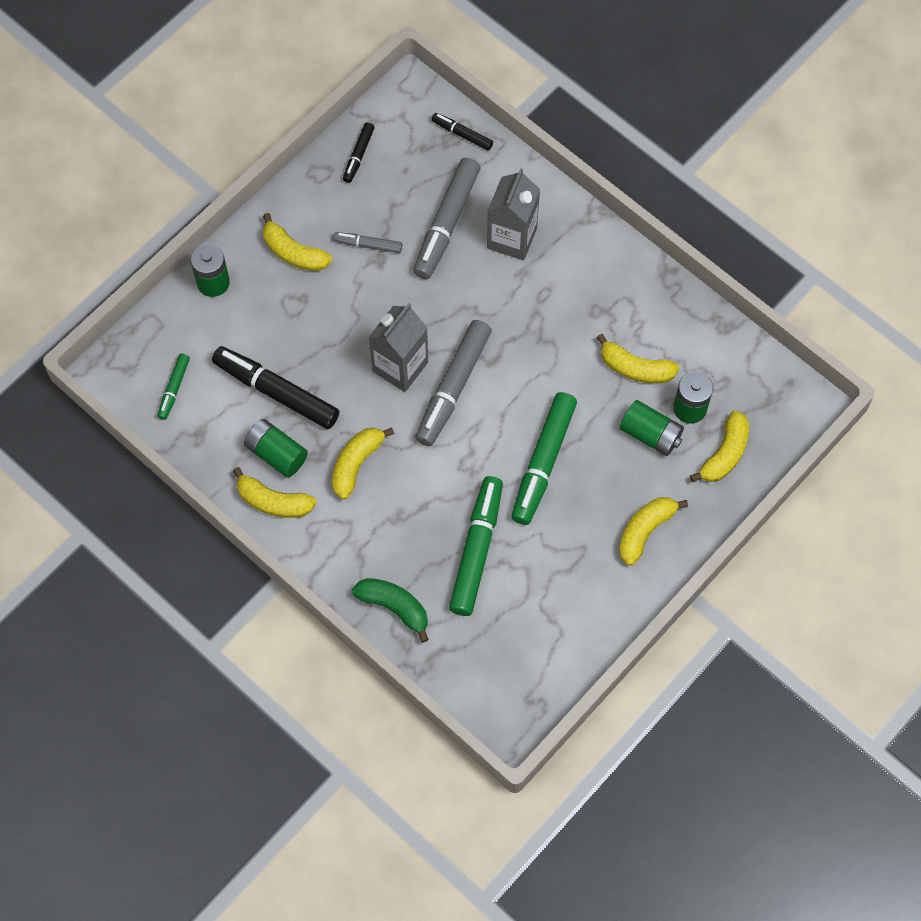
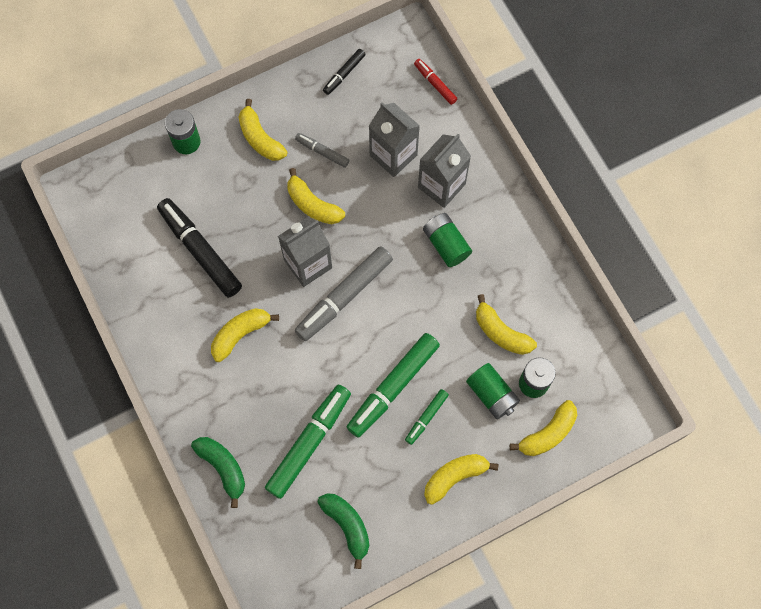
camera: 20 degrees right, 5 degrees up
green marker [157,354,190,420] -> green marker moved to [405,389,449,445]
yellow banana [233,467,317,518] -> yellow banana moved to [287,168,345,224]
green battery [244,419,308,478] -> green battery moved to [423,213,472,267]
grey marker [413,158,481,279] -> grey carton [369,102,420,177]
black marker [431,113,493,150] -> red marker [414,59,457,105]
none -> green banana [317,493,369,569]

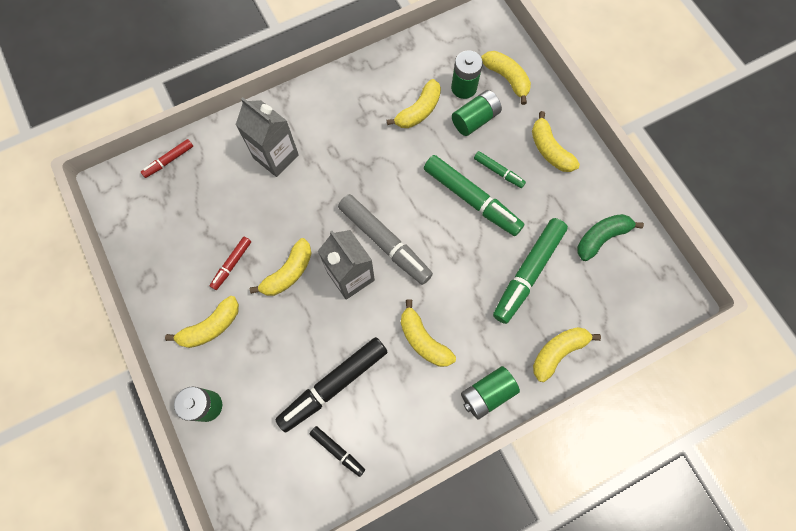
camera: 90 degrees left, 0 degrees up
green banana [191,437,245,508] -> yellow banana [533,327,601,382]
green marker [265,385,351,499] -> green marker turned 90 degrees counterclockwise [493,218,568,324]
grey marker [295,133,350,168] -> red marker [210,237,251,290]
black marker [323,49,366,95] -> black marker moved to [310,426,365,477]
grey carton [369,102,420,177] -> none
green battery [423,213,472,267] -> green battery moved to [461,366,520,419]

